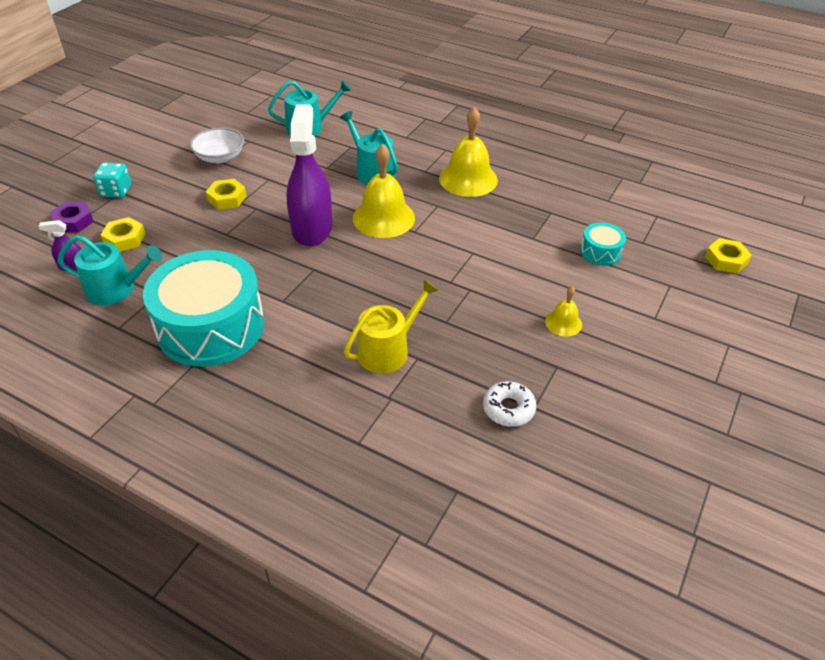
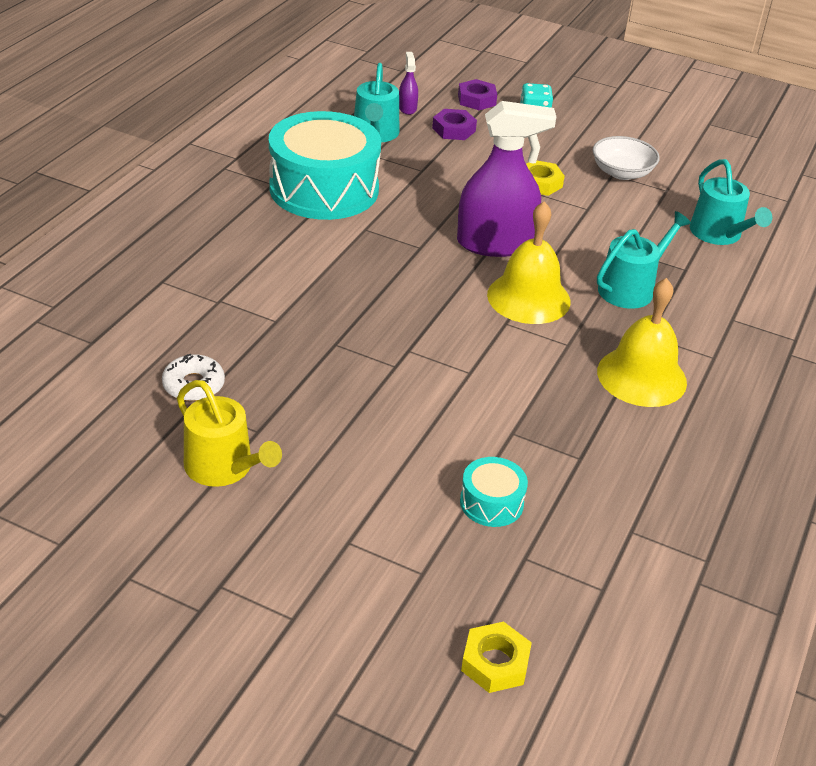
camera: 85 degrees right, 5 degrees down
yellow nut [101,217,146,252] -> purple nut [432,109,477,140]
yellow watering can [344,280,438,374] -> yellow watering can moved to [177,380,282,487]
yellow bell [545,286,582,336] -> none

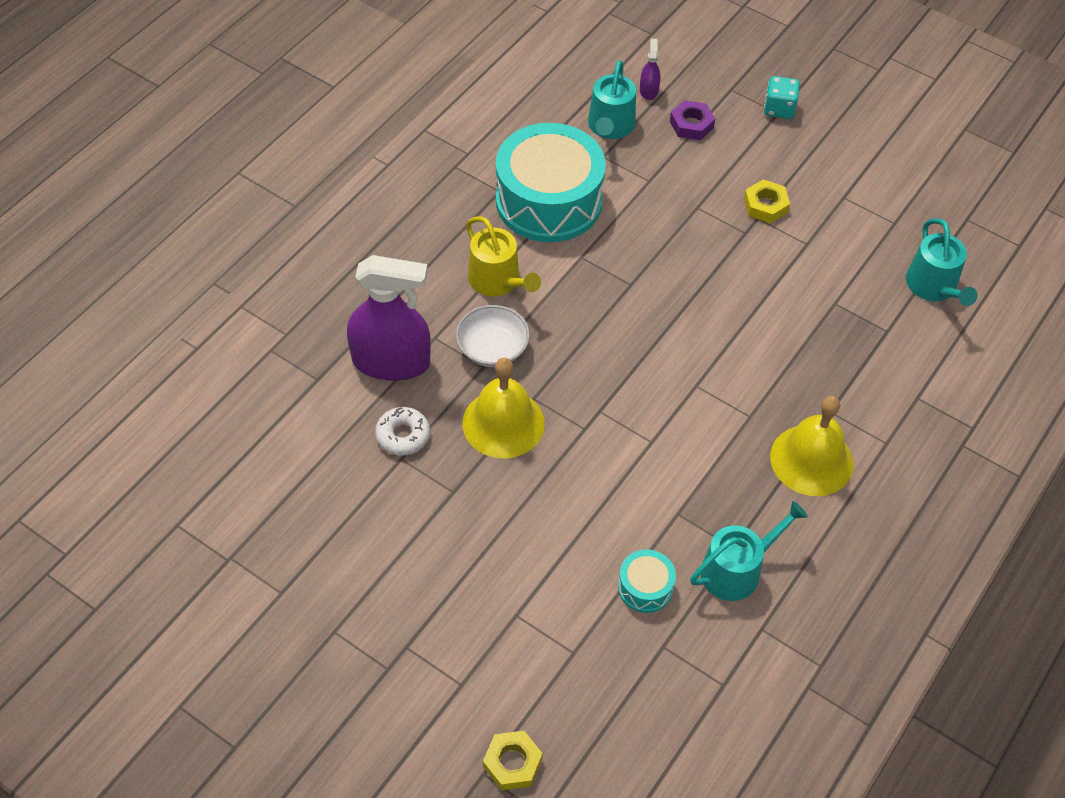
camera: 10 degrees right, 15 degrees up
yellow watering can [177,380,282,487] -> yellow watering can moved to [466,216,541,296]
purple spray bottle [457,101,556,257] -> purple spray bottle moved to [347,255,431,381]
purple nut [458,79,497,110] -> none
yellow nut [461,622,532,693] -> yellow nut moved to [483,731,543,790]
yellow bell [487,201,570,324] -> yellow bell moved to [462,358,545,459]
white bowl [593,136,660,180] -> white bowl moved to [456,305,530,367]
turquoise watering can [597,211,691,309] -> turquoise watering can moved to [690,501,808,601]

